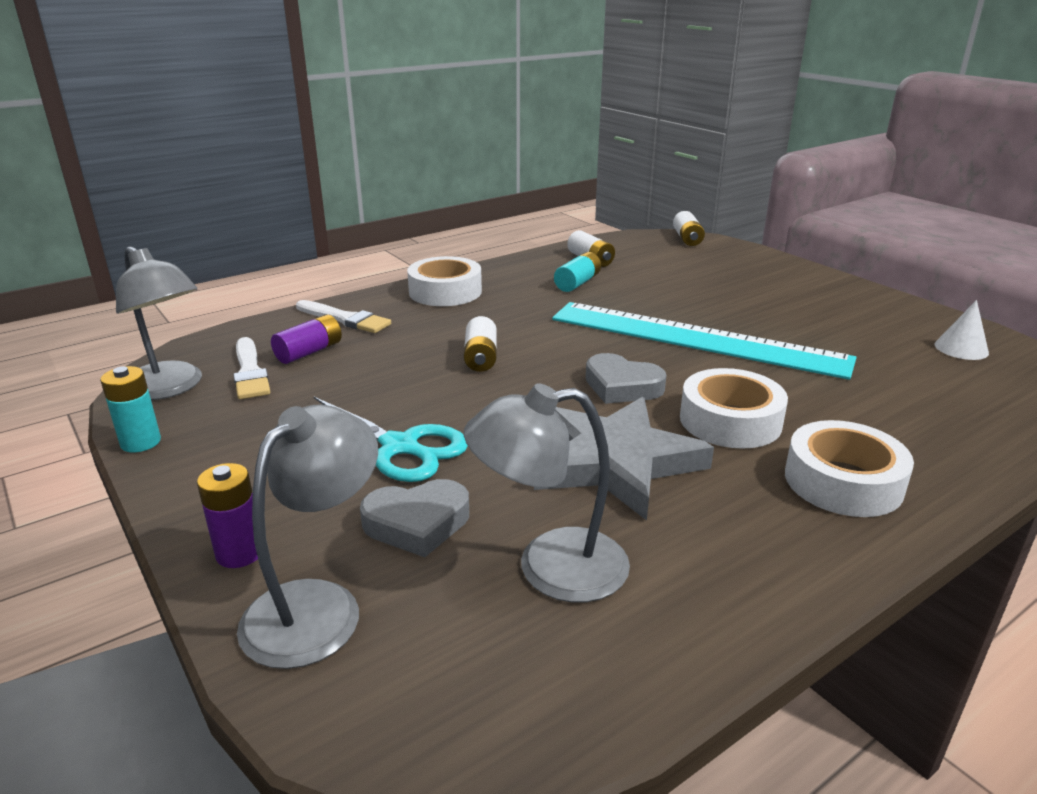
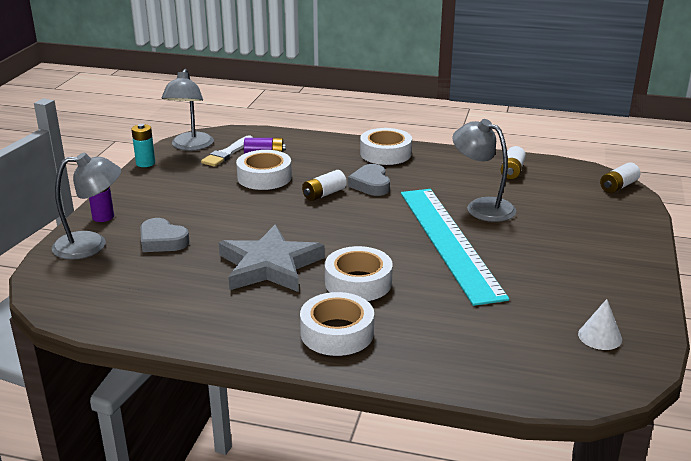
camera: 50 degrees right, 0 degrees up
white brush [296,300,391,333] -> none
turquoise scissors [314,397,468,482] -> none
grey lamp [464,383,630,603] -> grey lamp moved to [452,119,516,222]
turquoise battery [554,252,601,292] -> none
grey heart [586,353,666,404] -> grey heart moved to [348,164,390,196]
none -> white tape [236,150,292,190]

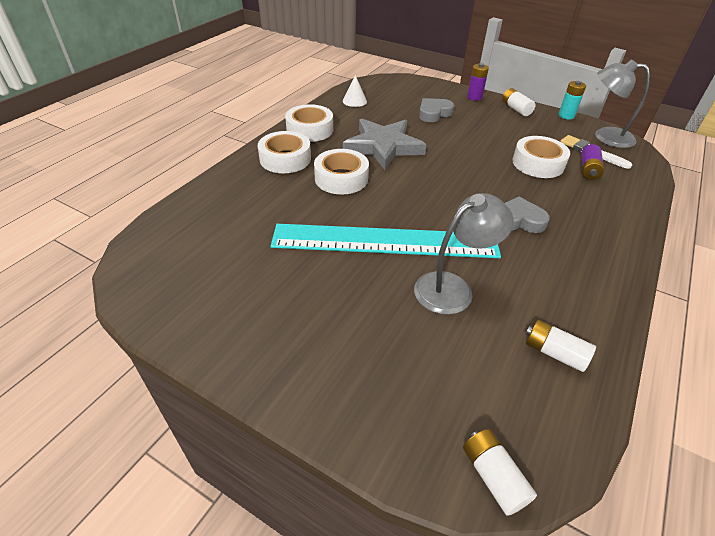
camera: 105 degrees right, 15 degrees up
grey lamp [52,153,121,260] -> none
white battery [302,170,347,201] -> white battery moved to [502,88,536,116]
white tape [360,128,412,165] -> white tape moved to [285,104,333,142]
white cone [578,299,622,350] -> white cone moved to [343,75,367,107]

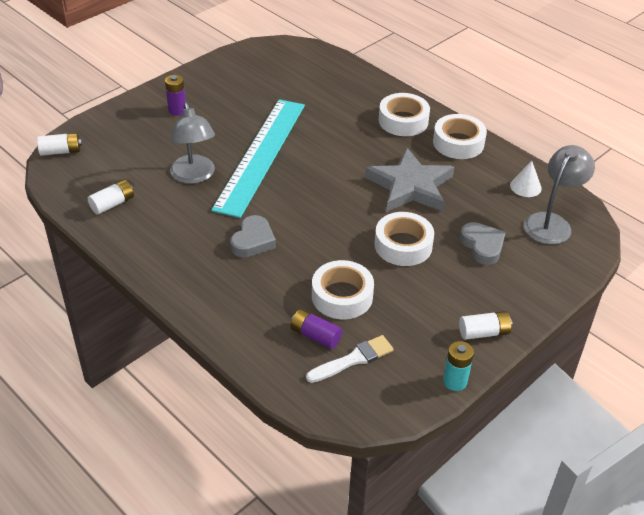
camera: 105 degrees right, 0 degrees up
white tape [314,149,369,194] -> white tape moved to [374,212,434,266]
purple battery [467,63,489,101] -> purple battery moved to [165,75,186,116]
grey lamp [595,60,650,148] -> grey lamp moved to [524,145,595,244]

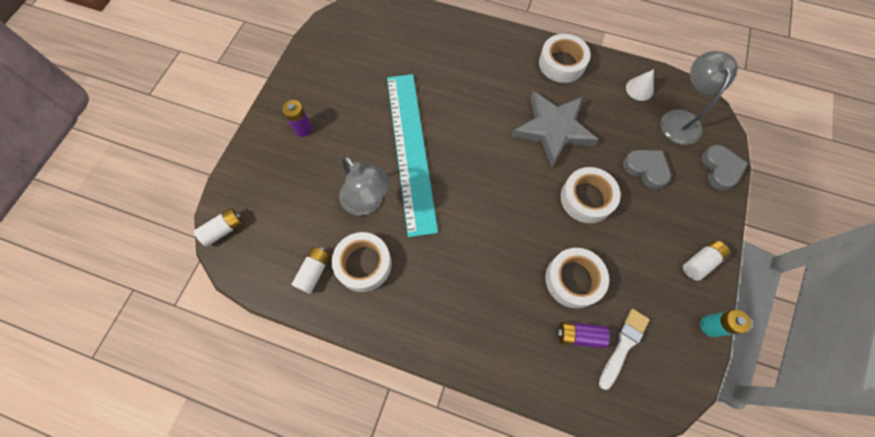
camera: 25 degrees left, 25 degrees up
grey heart [230,215,276,258] -> grey heart moved to [701,145,748,191]
white tape [379,93,430,136] -> white tape moved to [332,232,392,292]

